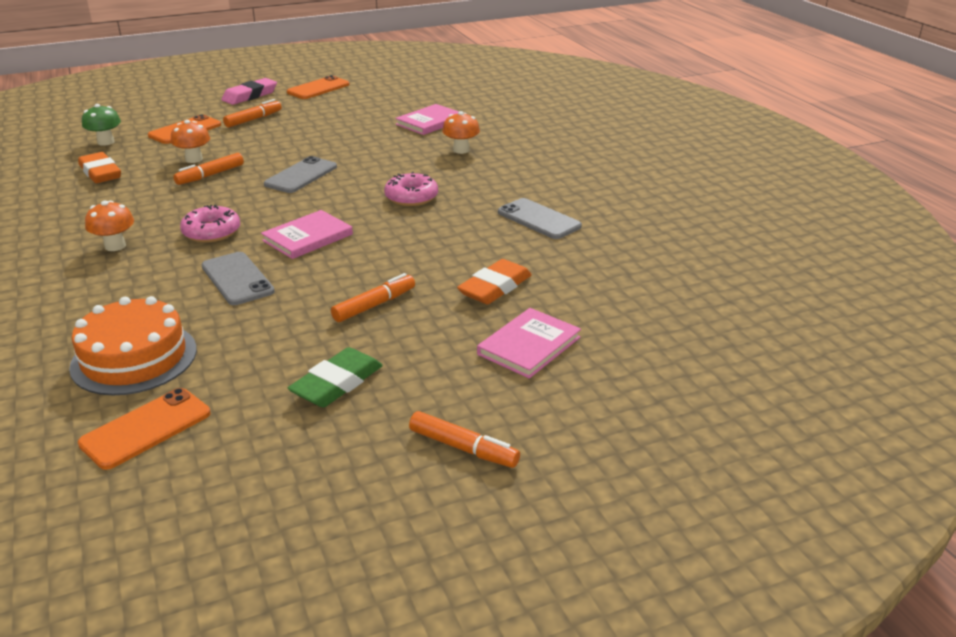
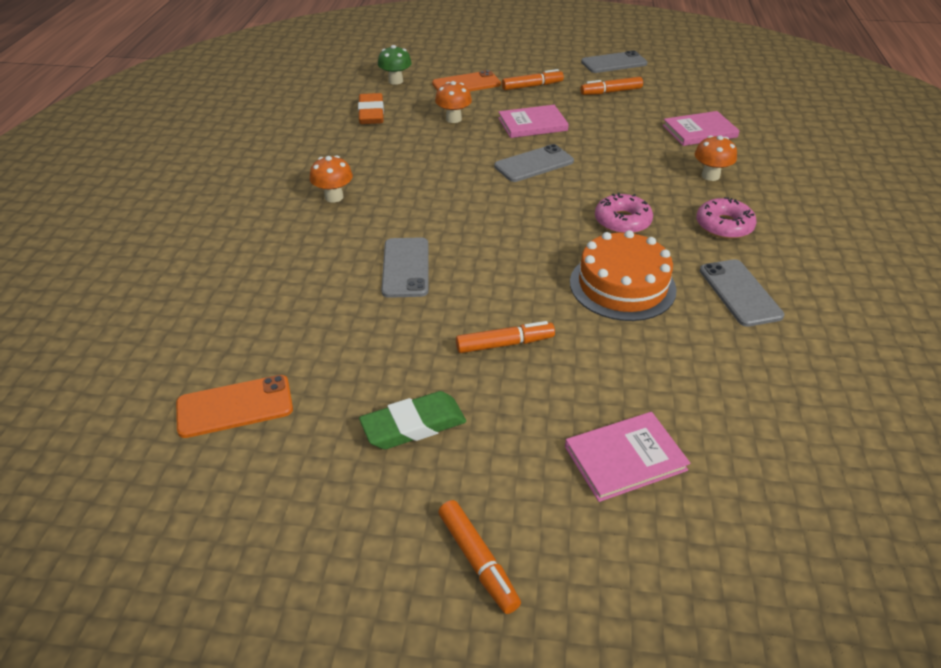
camera: 30 degrees right, 10 degrees up
orange cake [69,296,197,395] -> orange cake moved to [570,230,677,321]
orange marker [173,153,244,185] -> orange marker moved to [580,77,643,95]
pink donut [180,205,240,243] -> pink donut moved to [696,197,757,239]
pink eraser [222,78,277,105] -> none
pink book [261,210,353,259] -> pink book moved to [498,105,569,138]
orange phone [287,75,350,99] -> grey phone [581,50,647,73]
orange eraser [457,259,532,304] -> none

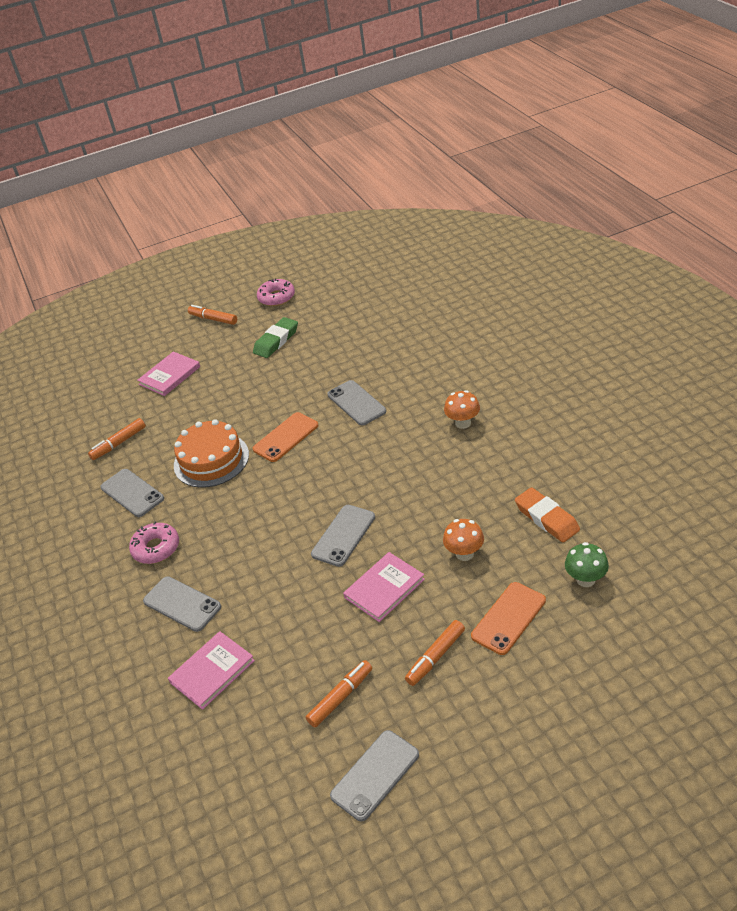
camera: 155 degrees right, 0 degrees up
orange phone [176,375,293,438] -> orange phone moved to [253,412,318,462]
orange marker [456,321,555,353] -> orange marker moved to [88,418,146,460]
pink donut [595,192,653,234] -> pink donut moved to [257,279,295,306]
orange mushroom [695,135,737,181] -> grey phone [143,576,221,632]

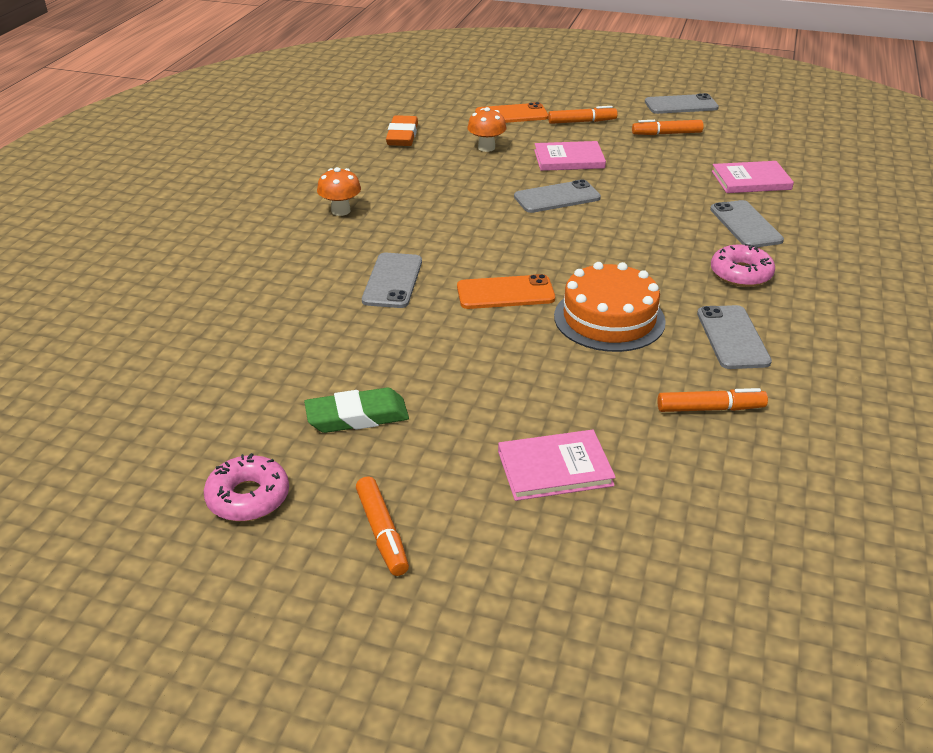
camera: 145 degrees left, 5 degrees down
green mushroom [565,542,609,587] -> none

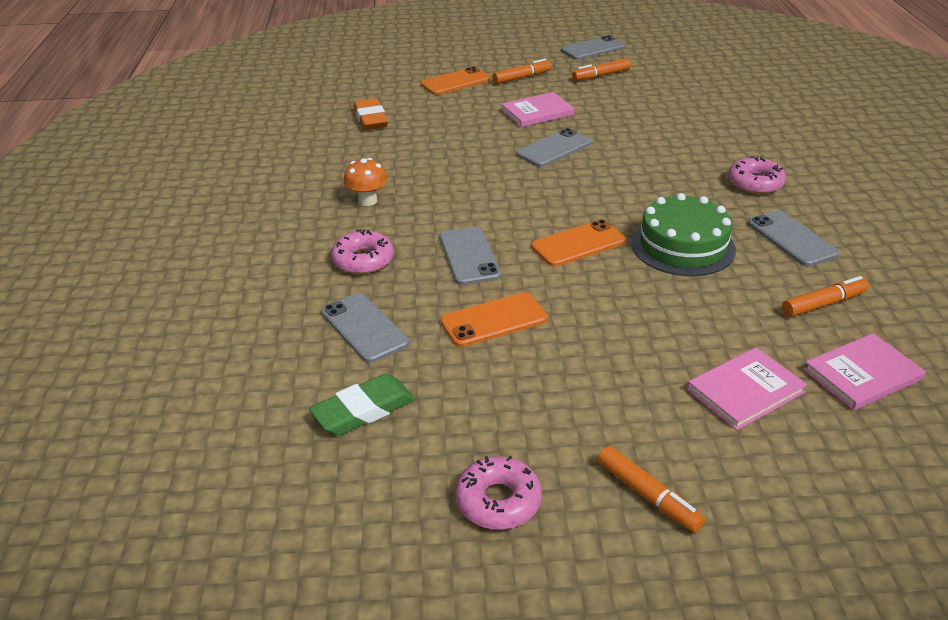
camera: 20 degrees left, 0 degrees up
green eraser [304,388,409,433] -> green eraser moved to [309,374,415,435]
orange mushroom [467,107,507,152] -> none
orange cake [554,262,666,352] -> green cake [631,193,736,276]
grey phone [710,200,784,247] -> grey phone moved to [321,293,409,363]
pink book [712,161,794,193] -> pink book moved to [803,333,926,411]
none -> pink donut [331,230,394,274]
none -> orange phone [440,292,548,347]

